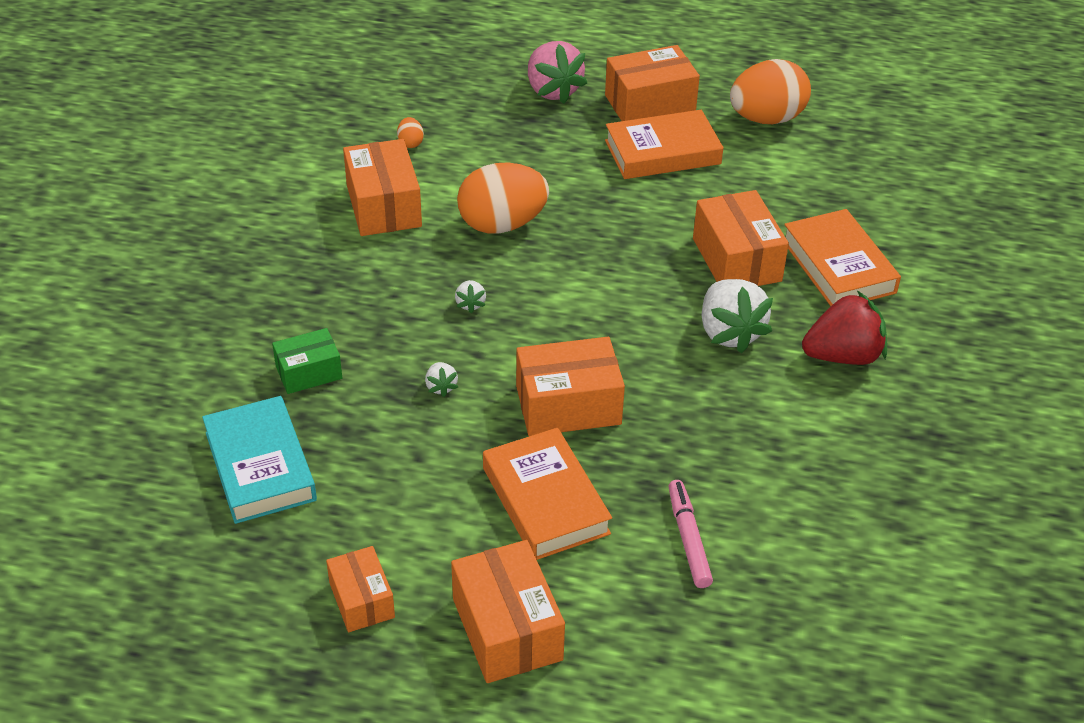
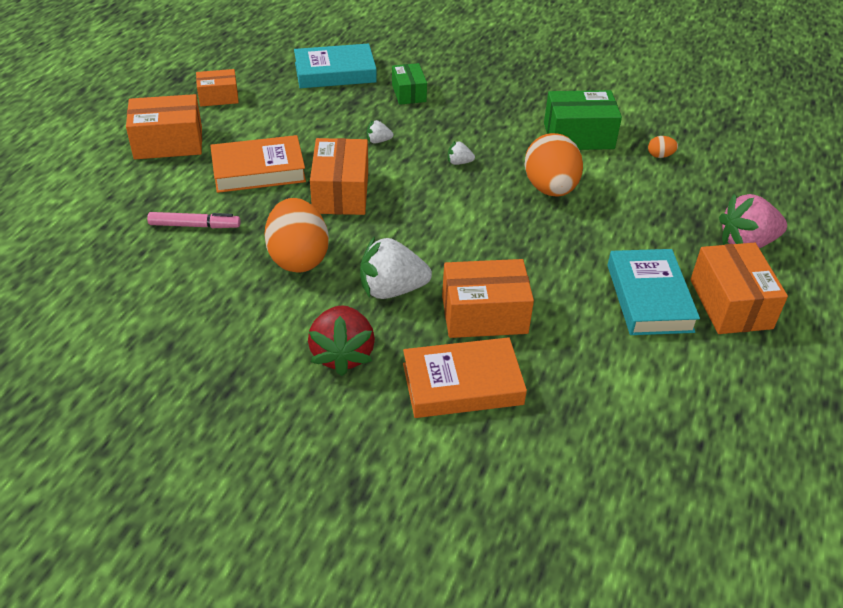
camera: 100 degrees right, 0 degrees up
orange box [343,139,422,236] -> green box [544,90,622,150]
orange book [605,110,724,179] -> turquoise book [607,249,700,335]
orange egg [730,59,811,124] -> orange egg moved to [264,198,329,273]

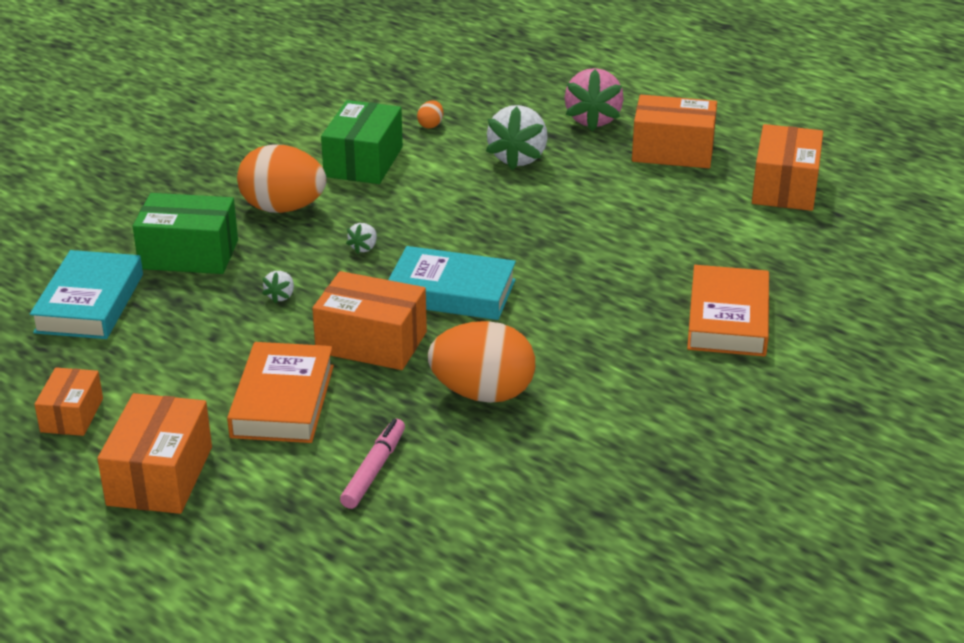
camera: 70 degrees left, 10 degrees down
red strawberry [308,305,375,376] -> none
white strawberry [360,236,432,299] -> white strawberry moved to [486,105,548,170]
green box [392,63,427,105] -> green box [133,193,238,274], size x1.63
orange box [442,259,534,338] -> orange box moved to [752,124,823,211]
orange egg [525,133,583,197] -> orange egg moved to [237,144,327,213]
turquoise book [607,249,700,335] -> turquoise book moved to [388,246,516,320]

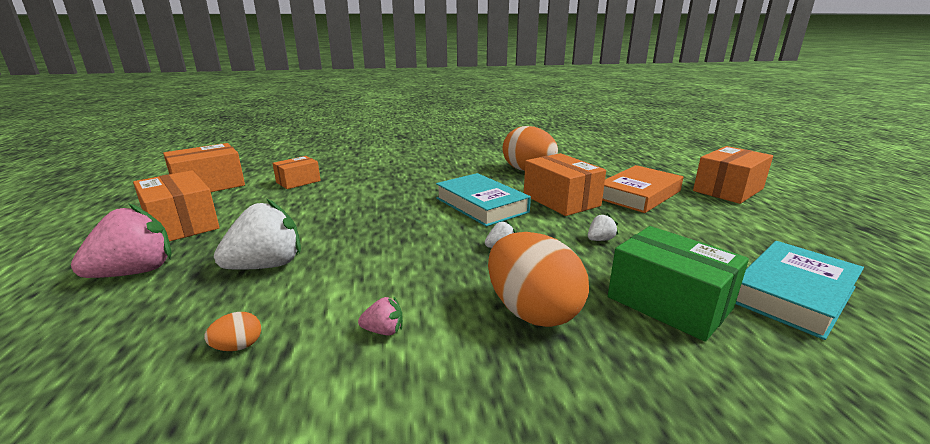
camera: 140 degrees left, 10 degrees down
orange box [34,367,103,436] -> orange box moved to [273,156,321,189]
green box [321,100,403,184] -> pink strawberry [358,297,403,335]
pink marker [340,419,405,509] -> none
orange book [687,265,769,357] -> none

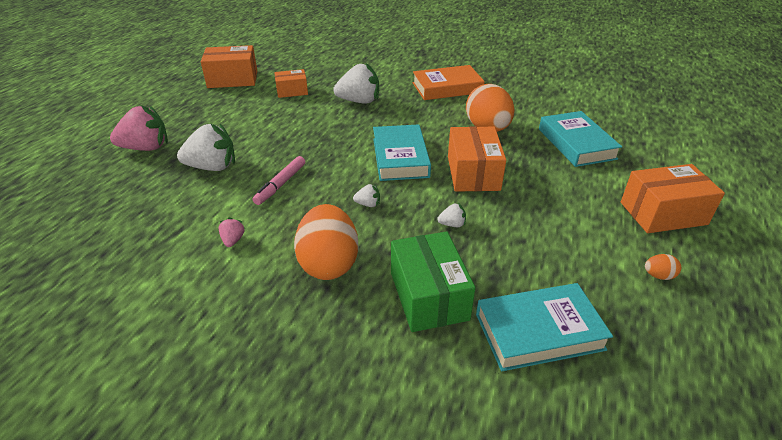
camera: 30 degrees right, 15 degrees up
orange box [133,170,220,242] -> none
orange egg [204,312,261,351] -> orange egg moved to [645,254,681,280]
pink strawberry [358,297,403,335] -> pink strawberry turned 120 degrees counterclockwise [219,217,245,247]
orange book [602,165,684,213] -> orange book moved to [413,65,485,100]
none -> pink marker [253,156,305,205]
none -> white strawberry [333,63,379,104]
none -> turquoise book [539,111,622,167]

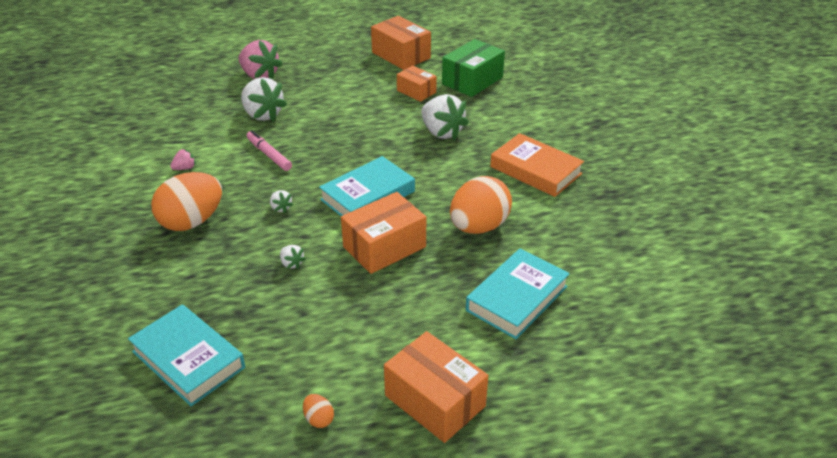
camera: 55 degrees right, 0 degrees up
pink marker [253,156,305,205] -> pink marker turned 60 degrees clockwise [247,130,292,171]
green box [391,232,475,332] -> green box moved to [442,39,505,97]

